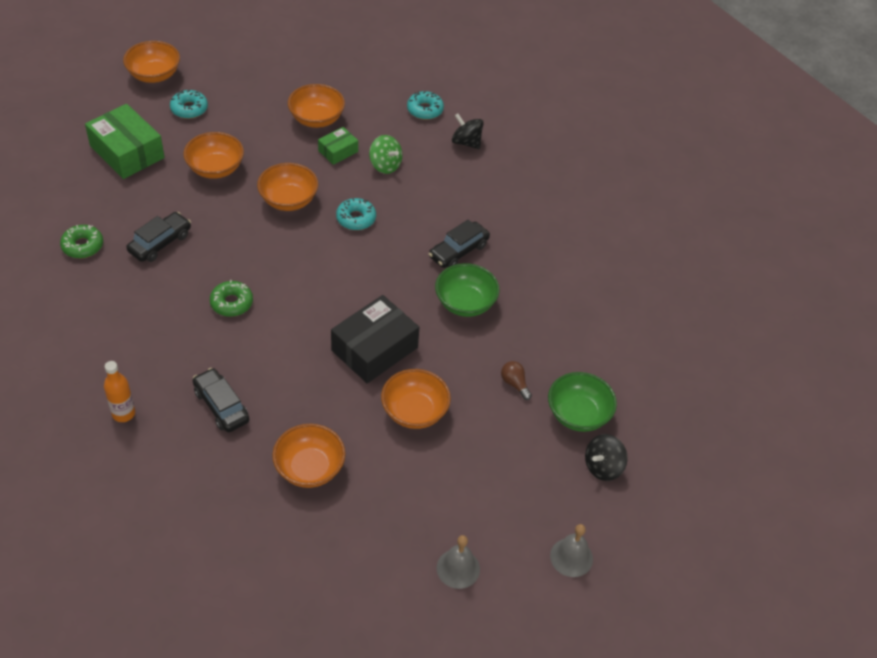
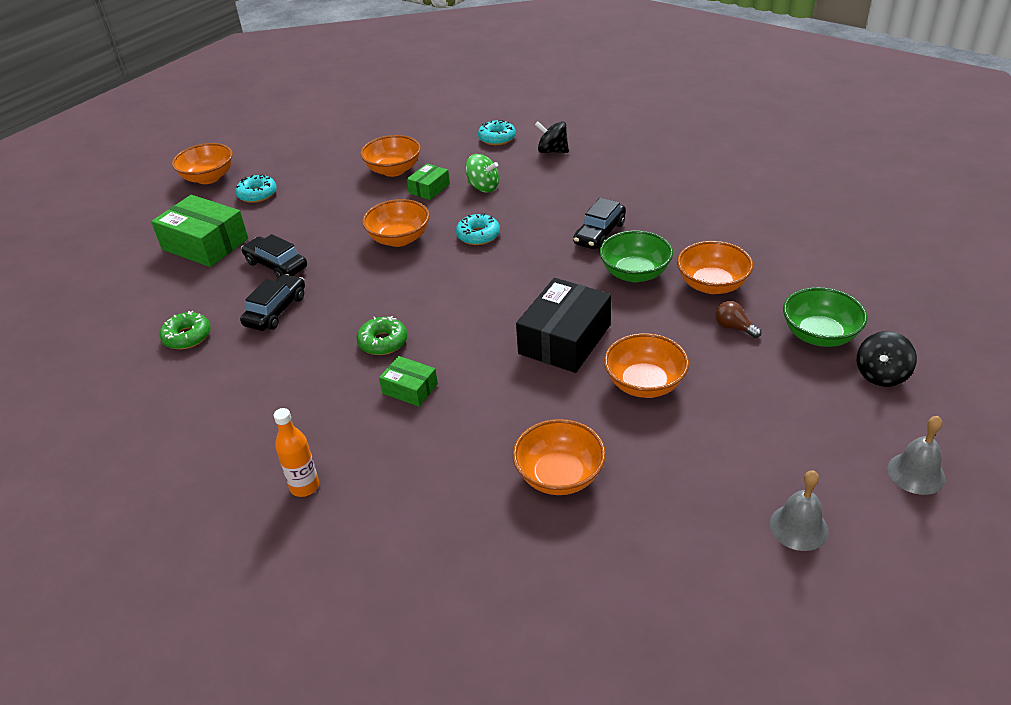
camera: 10 degrees left, 10 degrees down
orange bowl [183,132,244,179] -> orange bowl moved to [677,241,753,294]
black car [193,368,249,432] -> black car moved to [241,234,307,278]
none -> green box [379,356,438,407]

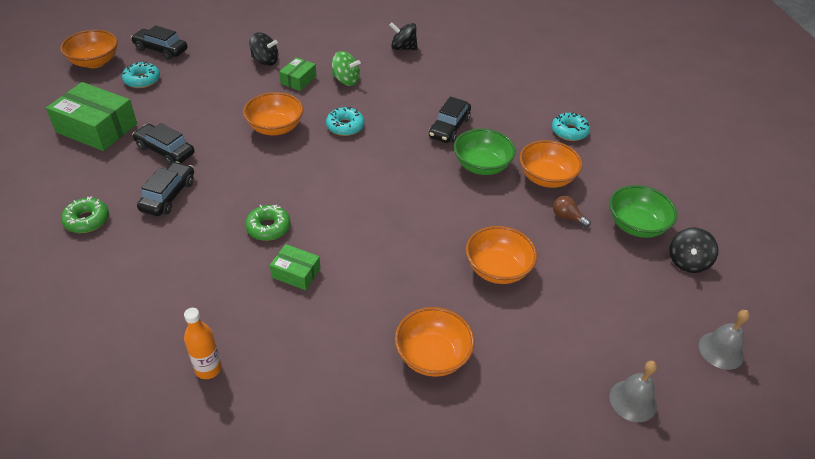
camera: 10 degrees left, 5 degrees up
orange bowl [360,135,421,177] -> black spinning top [249,32,278,66]
turquoise donut [478,120,516,145] -> turquoise donut moved to [552,113,590,141]
black box [516,278,612,373] -> none
none -> black car [131,25,188,60]

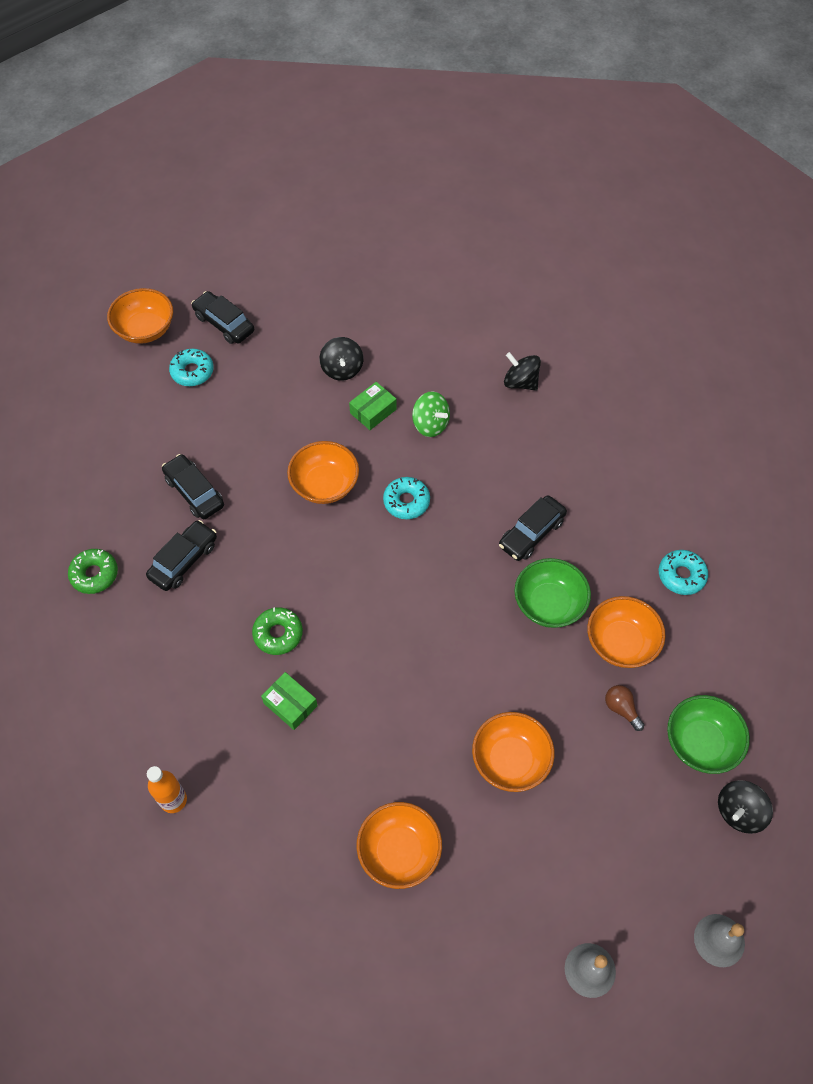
camera: 20 degrees right, 15 degrees up
green box [46,82,137,151] -> none
black spinning top [249,32,278,66] -> black spinning top turned 45 degrees clockwise [320,337,363,381]

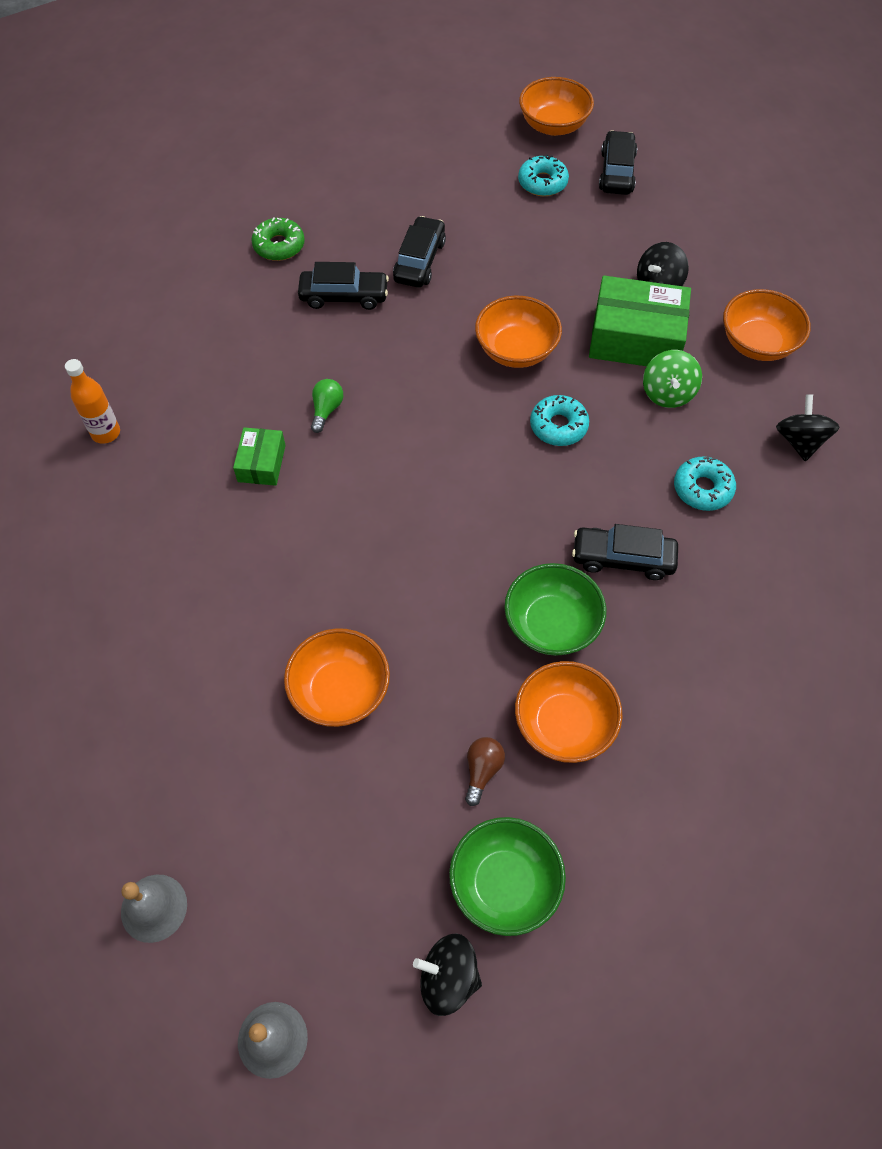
camera: 55 degrees right, 0 degrees up
green donut [252,607,303,655] -> green light bulb [311,379,343,433]
green box [349,382,397,430] -> green box [589,276,691,366], size x1.90
orange bowl [357,802,442,889] -> orange bowl moved to [723,289,811,361]
turquoise donut [659,550,708,595] -> turquoise donut moved to [674,456,736,511]

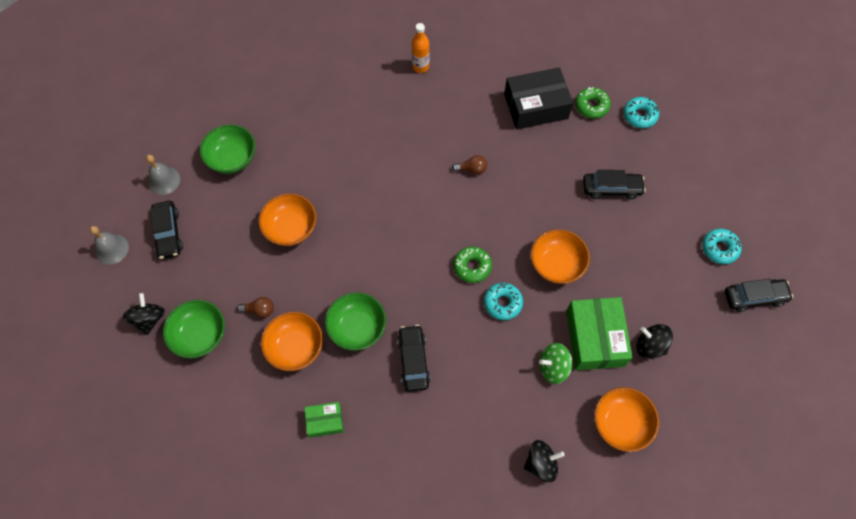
camera: 75 degrees right, 5 degrees up
green box [233,427,286,486] -> green box moved to [304,402,344,438]
black car [298,262,389,310] -> black car moved to [150,201,183,259]
green light bulb [311,379,343,433] -> brown light bulb [452,155,487,175]
orange bowl [519,77,594,136] -> none
turquoise donut [674,456,736,511] -> turquoise donut moved to [624,97,659,128]
none -> green bowl [200,124,255,174]
none -> green donut [454,247,492,283]
none -> black box [504,67,573,129]

